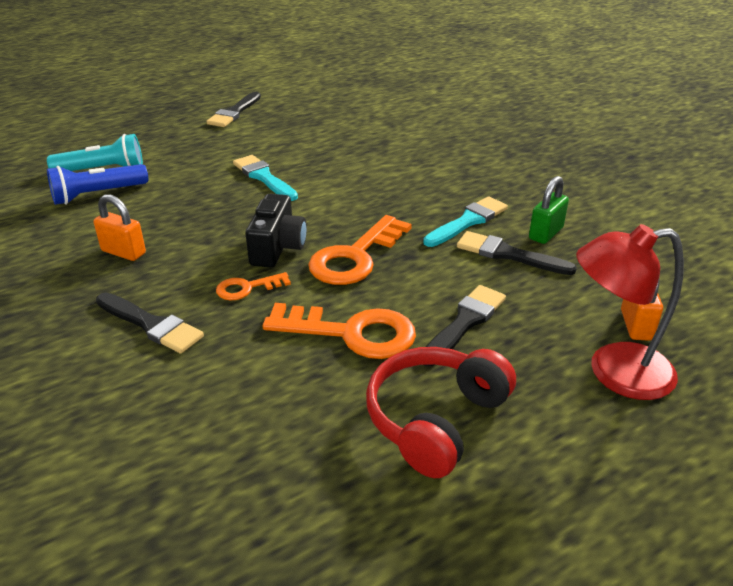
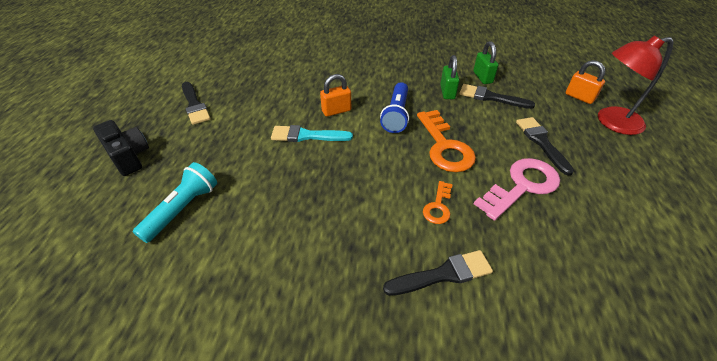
camera: 50 degrees left, 10 degrees up
blue flashlight [47,164,148,205] -> blue flashlight moved to [380,82,409,133]
orange padlock [93,194,146,261] -> orange padlock moved to [320,74,351,117]
black camera [245,194,307,268] -> black camera moved to [93,120,149,176]
orange key [262,303,416,359] -> pink key [474,158,560,221]
red headphones [366,347,516,478] -> none
turquoise brush [423,196,508,247] -> green padlock [440,55,459,99]
black brush [457,231,577,275] -> black brush turned 45 degrees clockwise [459,84,535,109]
red lamp [576,224,684,400] -> red lamp turned 45 degrees clockwise [598,35,674,135]

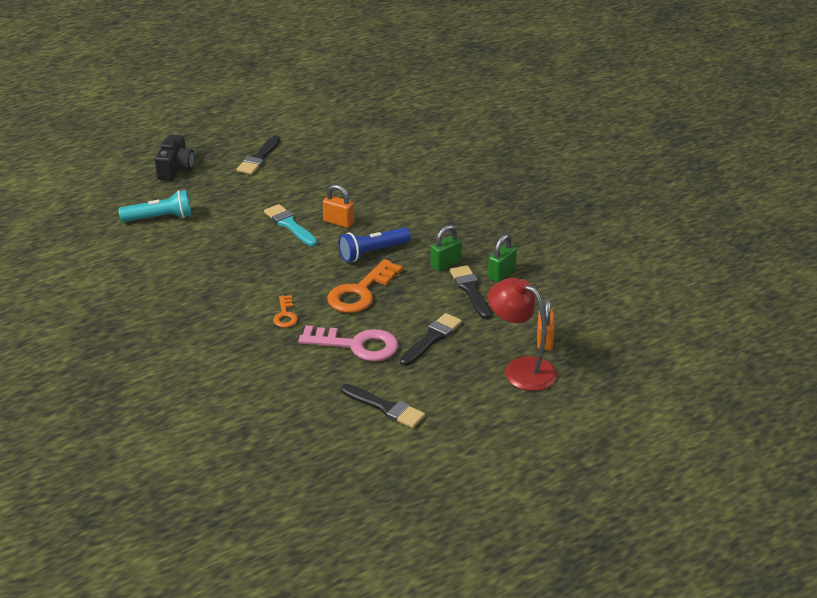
camera: 50 degrees right, 10 degrees down
black brush [383,250,493,296] -> black brush moved to [341,384,425,428]
orange key [423,181,453,224] -> orange key turned 75 degrees counterclockwise [273,295,298,327]

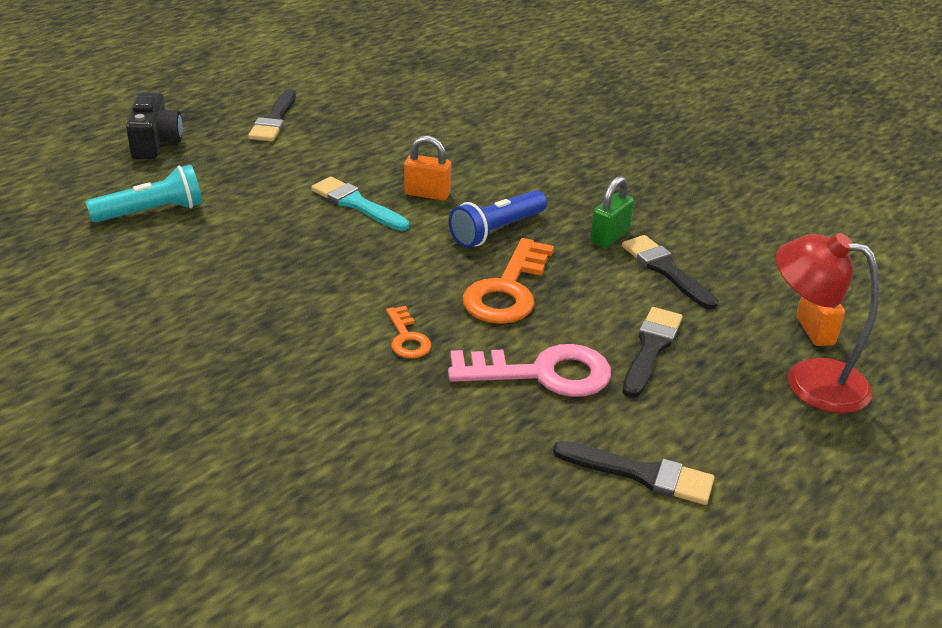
camera: 15 degrees left, 0 degrees up
green padlock [488,234,517,282] -> none

